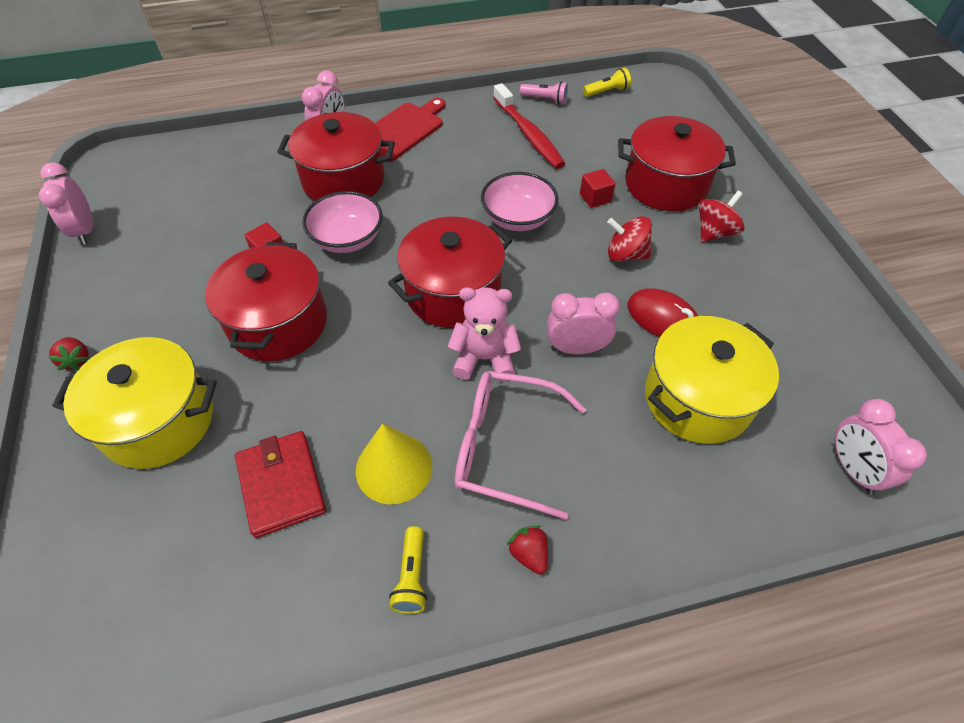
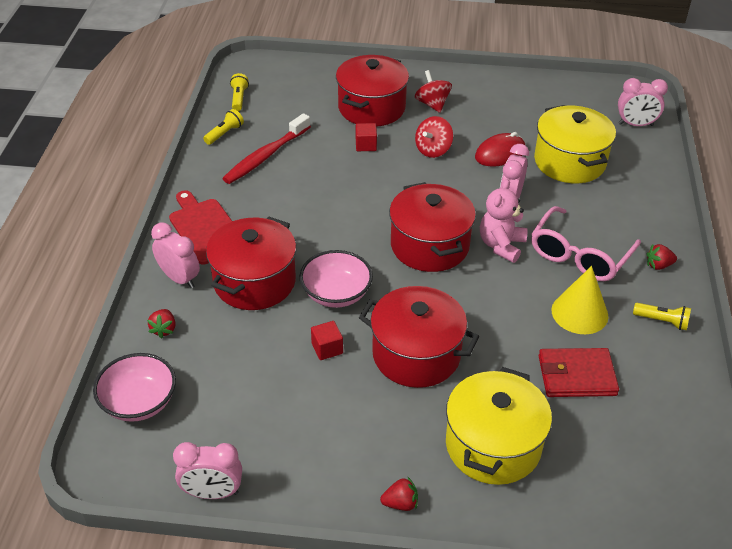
camera: 70 degrees left, 10 degrees down
pink bowl [481,172,558,231] -> pink bowl moved to [93,353,176,422]
red toothbrush [493,83,565,169] -> red toothbrush turned 135 degrees clockwise [222,113,311,184]
pink flashlight [520,81,568,104] -> yellow flashlight [203,109,244,145]
none -> red strawberry [147,309,176,338]

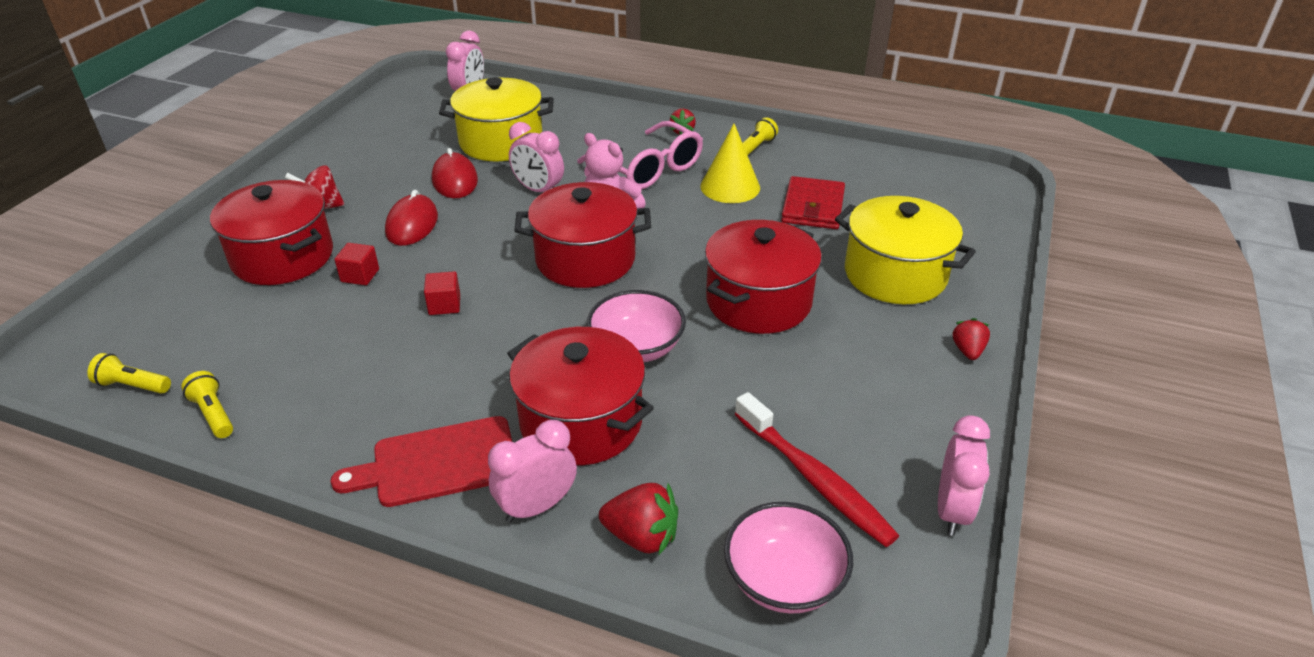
camera: 75 degrees left, 5 degrees down
red strawberry [147,309,176,338] -> red strawberry [599,483,678,555], size x1.55
red toothbrush [222,113,311,184] -> red toothbrush moved to [735,392,899,547]
red cube [311,321,343,360] -> red cube moved to [424,271,460,315]
red spinning top [415,116,453,158] -> red mouse [385,190,438,246]

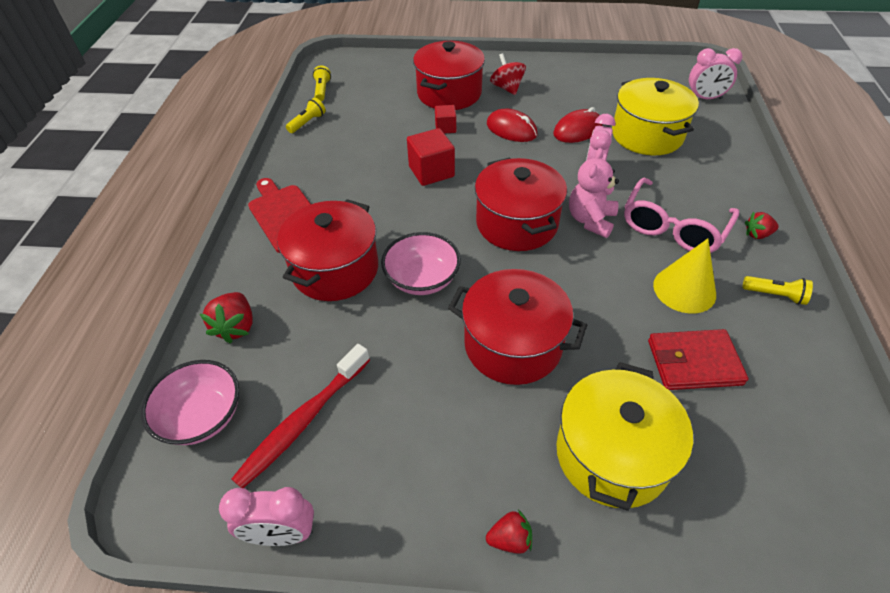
camera: 75 degrees right, 10 degrees up
red mouse [385,190,438,246] -> red mouse turned 45 degrees clockwise [487,109,538,142]
red cube [424,271,460,315] -> red cube [407,128,455,186], size x1.68
pink clock [488,420,577,523] -> none

